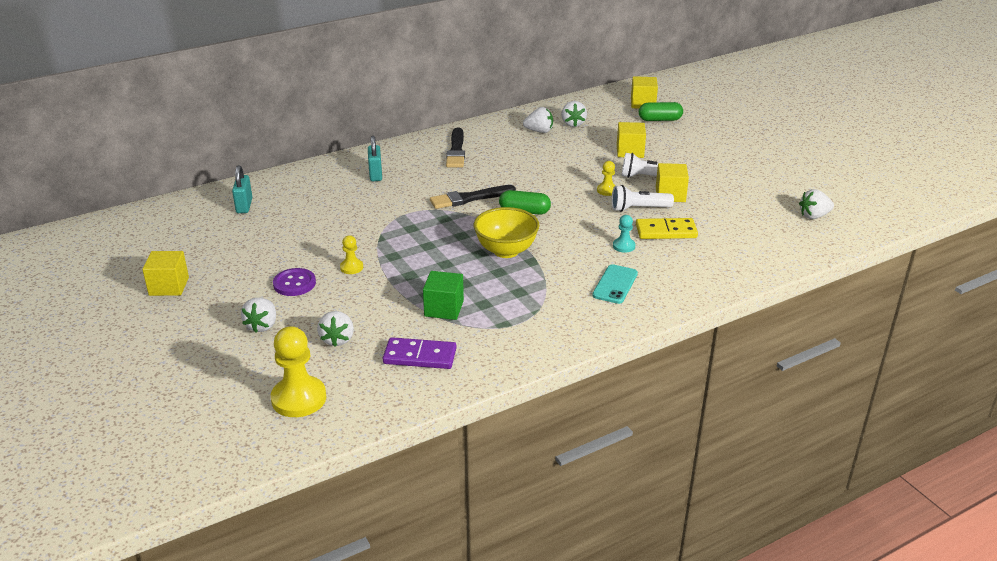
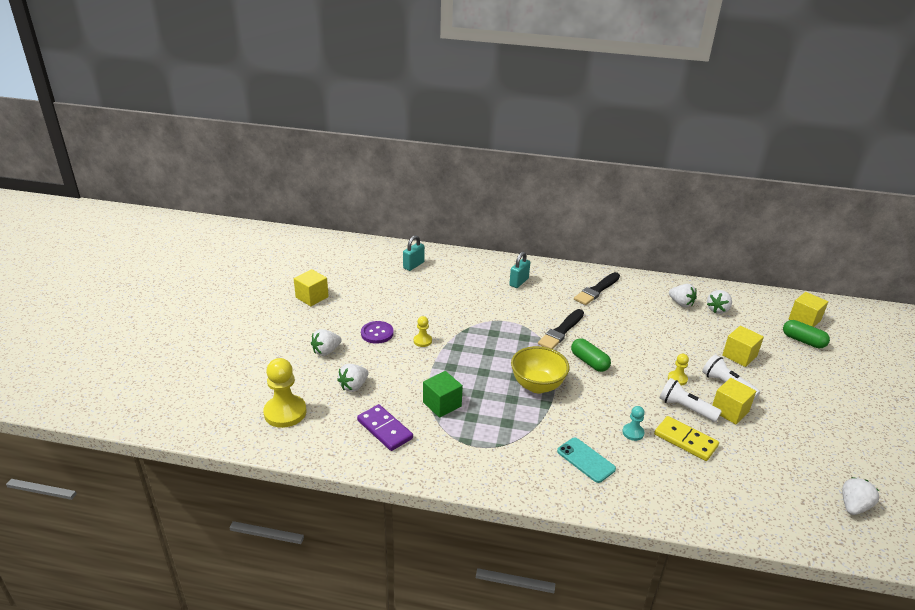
camera: 40 degrees right, 0 degrees up
black brush [430,185,516,209] -> black brush turned 75 degrees counterclockwise [538,309,584,349]
turquoise phone [592,264,638,304] -> turquoise phone turned 75 degrees clockwise [557,438,616,483]
white strawberry [799,189,834,219] -> white strawberry turned 105 degrees clockwise [842,477,879,515]

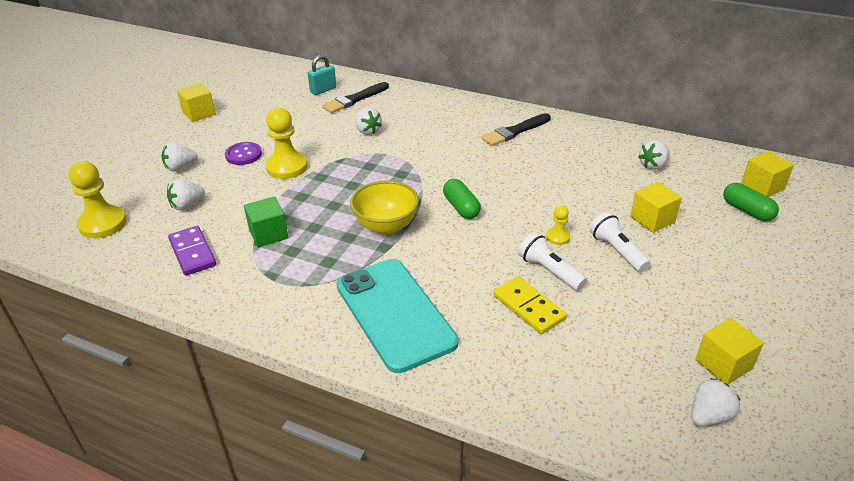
camera: 15 degrees right, 5 degrees up
yellow pawn [414,316,432,347] -> yellow pawn [266,107,308,179], size x1.97
turquoise padlock [509,252,530,288] -> none
black brush [538,309,584,349] -> black brush moved to [322,82,389,113]
turquoise phone [557,438,616,483] -> turquoise phone [336,259,458,373], size x2.10
turquoise pawn [622,406,645,441] -> none
white strawberry [669,284,697,307] -> white strawberry moved to [355,107,382,135]
yellow cube [712,378,756,424] -> yellow cube moved to [695,318,764,384]

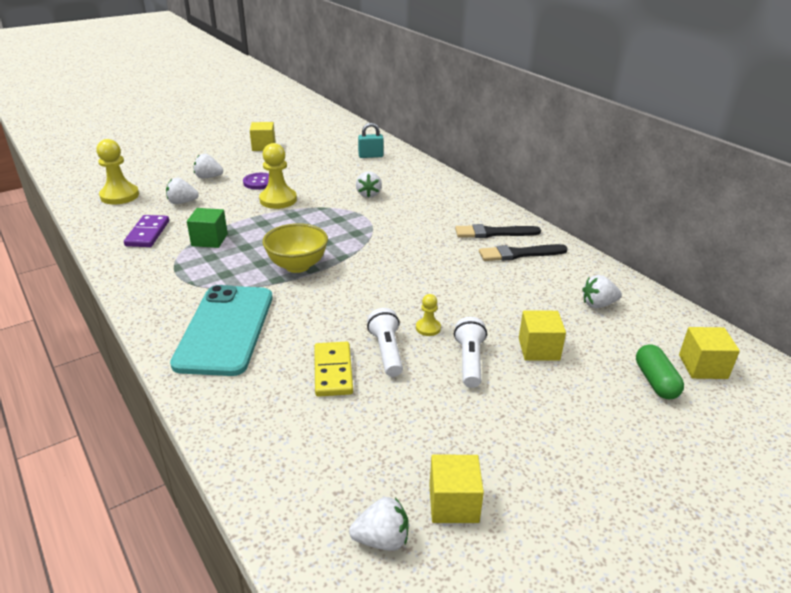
camera: 30 degrees right, 5 degrees down
black brush [322,82,389,113] -> black brush moved to [479,244,568,261]
green capsule [443,179,481,219] -> none

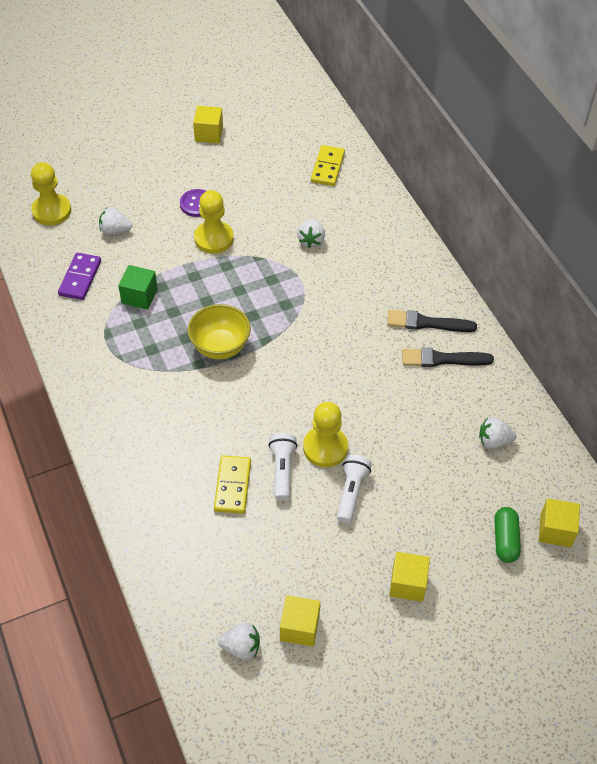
camera: 10 degrees right, 20 degrees up
turquoise phone [170,285,272,376] -> none
white strawberry [194,154,223,178] -> none
turquoise padlock [358,123,384,158] -> yellow domino [311,145,345,186]
yellow pawn [416,294,441,336] -> yellow pawn [303,402,348,467], size x1.97
yellow cube [519,311,566,361] -> yellow cube moved to [389,552,430,602]

